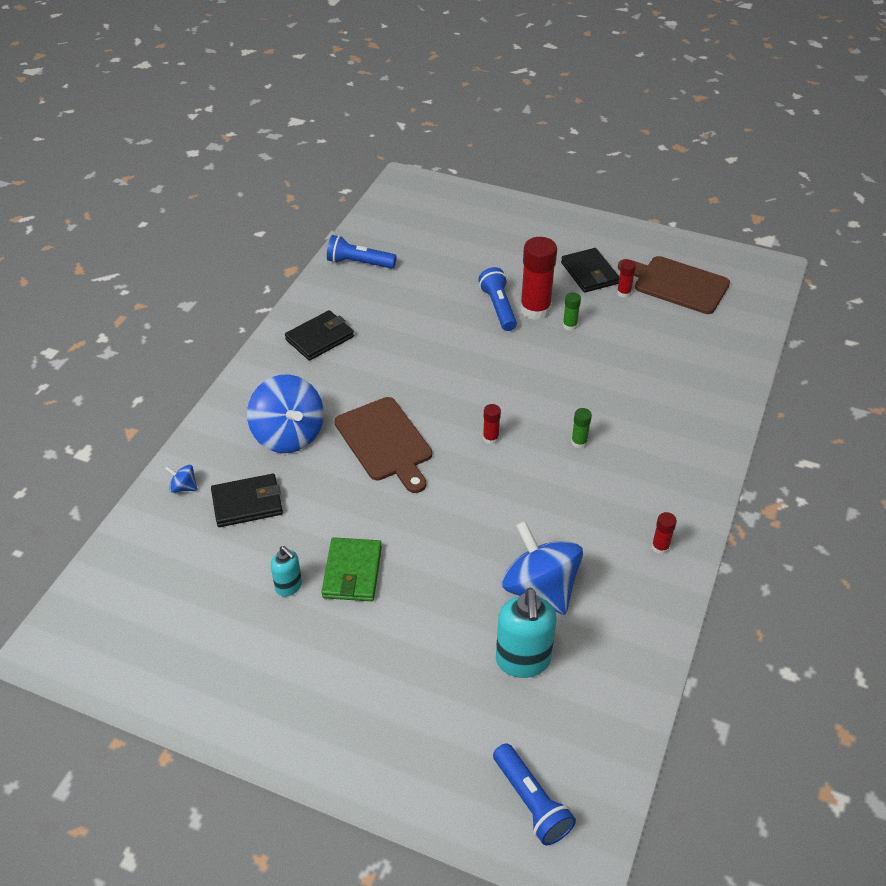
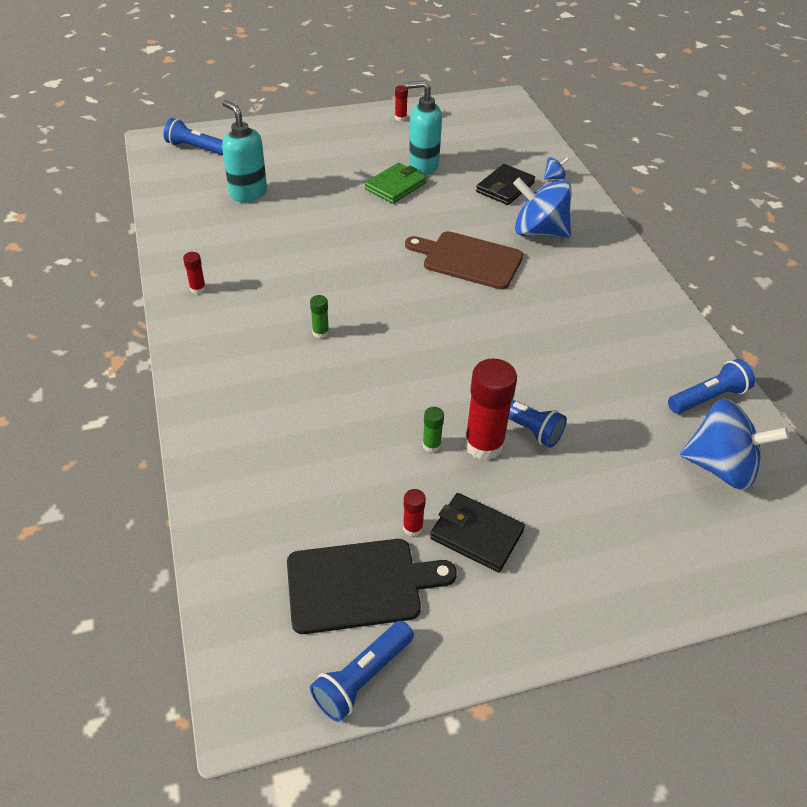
camera: 140 degrees right, 0 degrees up
turquoise soap dispenser [271,546,302,597] -> turquoise soap dispenser [405,81,442,175], size x1.79
black wallet [285,310,354,361] -> none
green wallet [321,537,382,601] -> green wallet turned 75 degrees clockwise [365,163,427,204]
red glue stick [483,404,501,444] -> red glue stick moved to [395,85,408,121]
blue spinning top [501,521,583,615] -> blue spinning top moved to [680,398,789,490]
brown cutting board [618,256,730,314] -> black cutting board [287,539,457,634]
none -> blue flashlight [310,621,414,722]

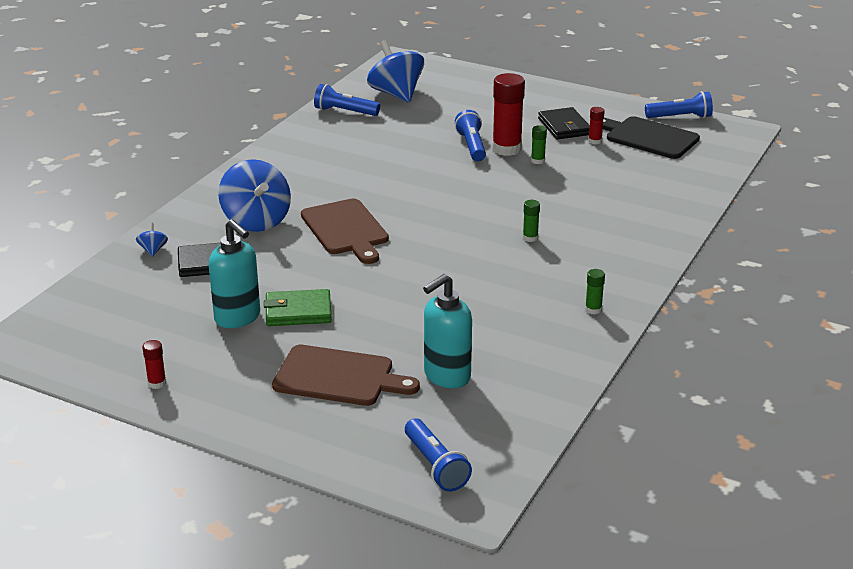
camera: 135 degrees left, 15 degrees down
red glue stick [183,252,206,294] -> green glue stick [585,269,605,314]
turquoise soap dispenser [222,100,267,202] -> turquoise soap dispenser turned 45 degrees clockwise [423,274,472,388]
blue spinning top [544,157,569,179] -> blue spinning top turned 60 degrees clockwise [136,222,168,257]
none -> brown cutting board [272,345,420,406]

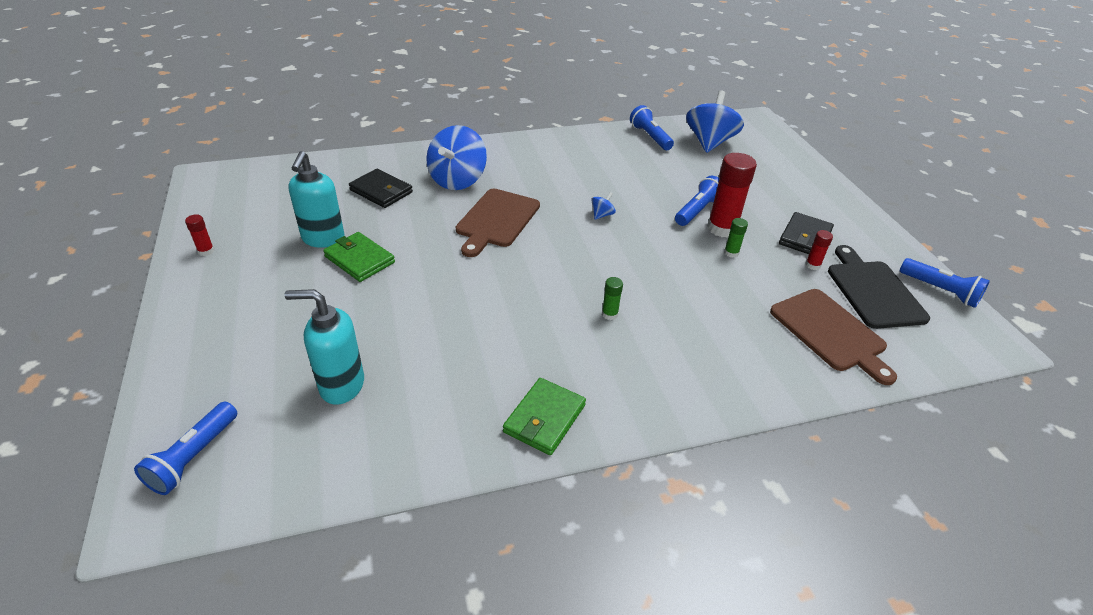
camera: 45 degrees right, 10 degrees up
blue spinning top [136,222,168,257] -> blue spinning top moved to [591,192,616,220]
brown cutting board [272,345,420,406] -> brown cutting board moved to [770,289,897,385]
green glue stick [585,269,605,314] -> green wallet [503,378,586,455]

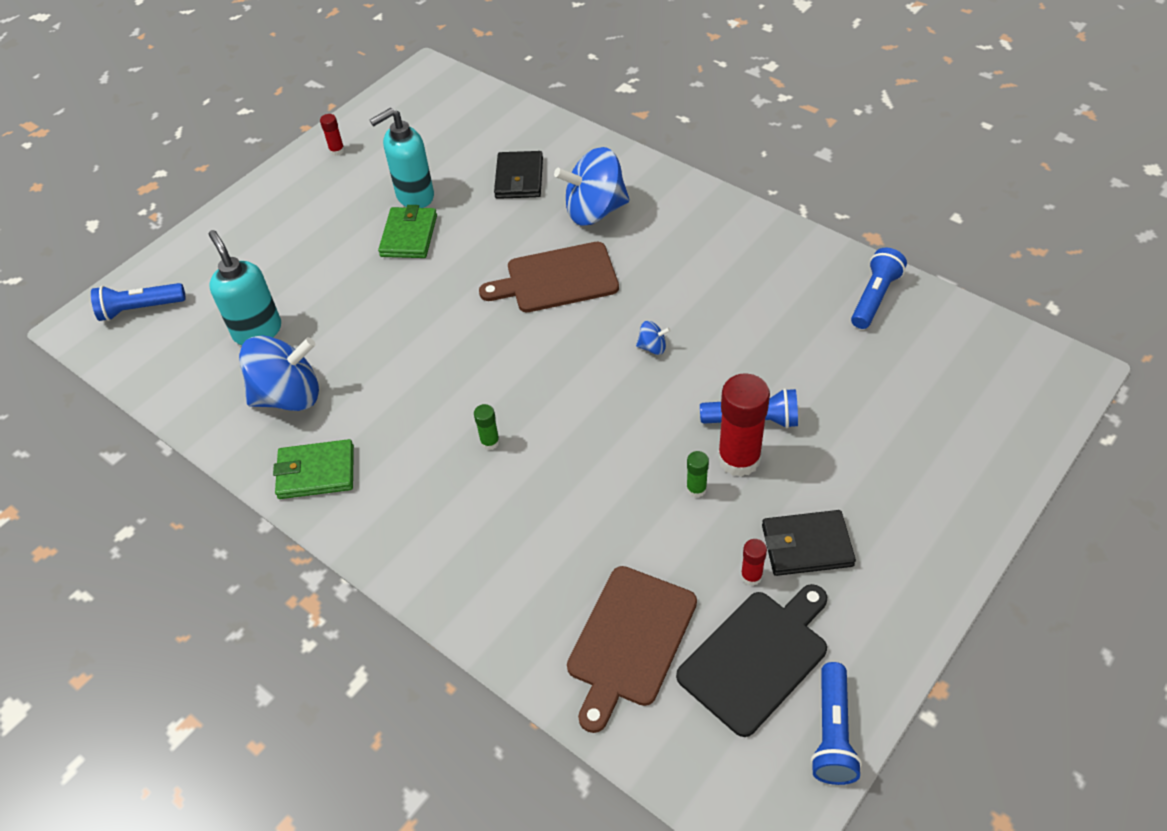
camera: 60 degrees right, 10 degrees up
blue spinning top [686,91,744,153] -> blue spinning top moved to [239,335,319,411]

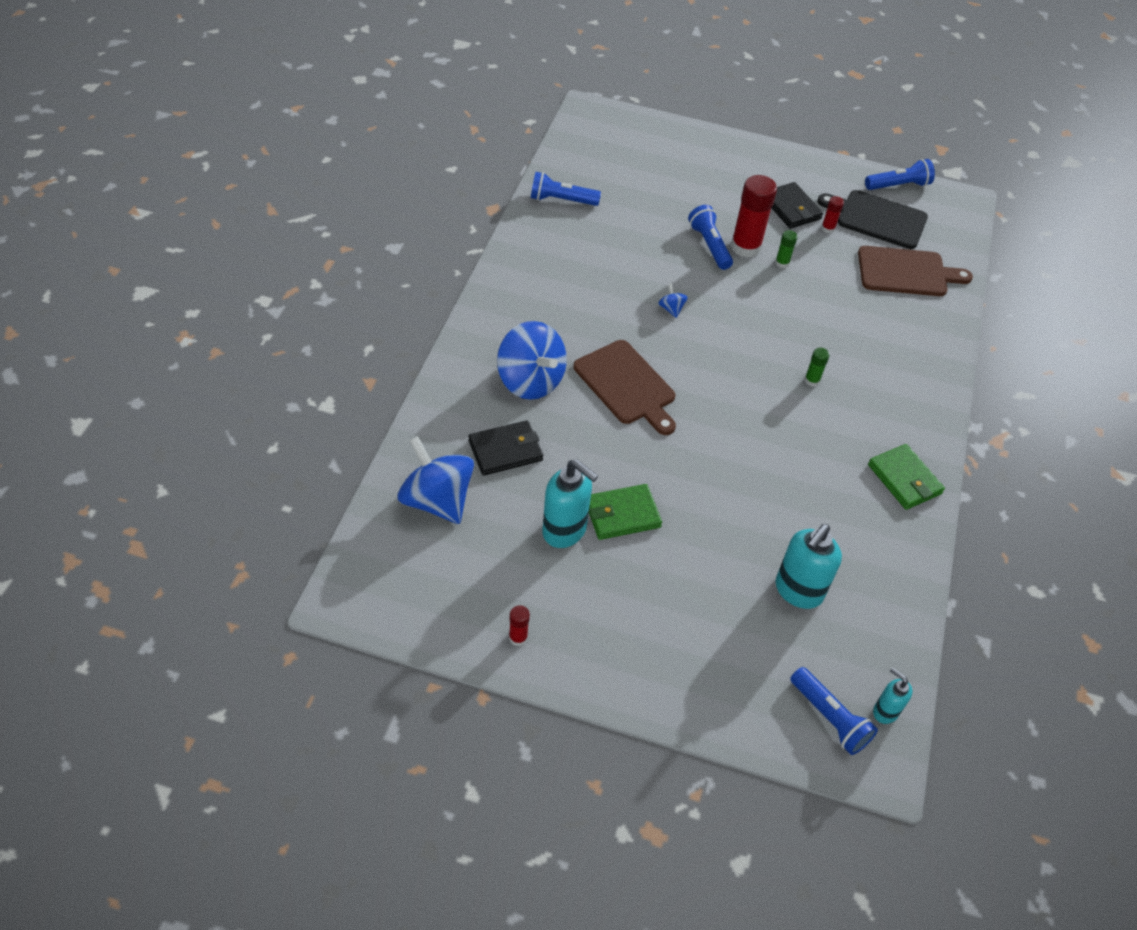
camera: 120 degrees left, 0 degrees up
blue spinning top [239,335,319,411] -> blue spinning top moved to [397,436,474,524]
none -> turquoise soap dispenser [873,667,913,724]

